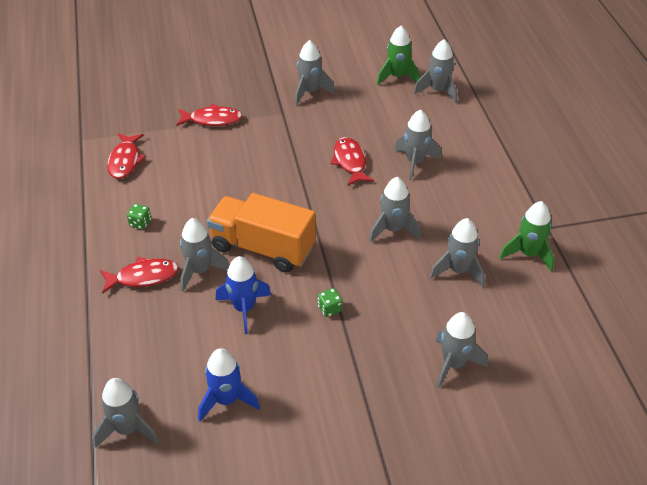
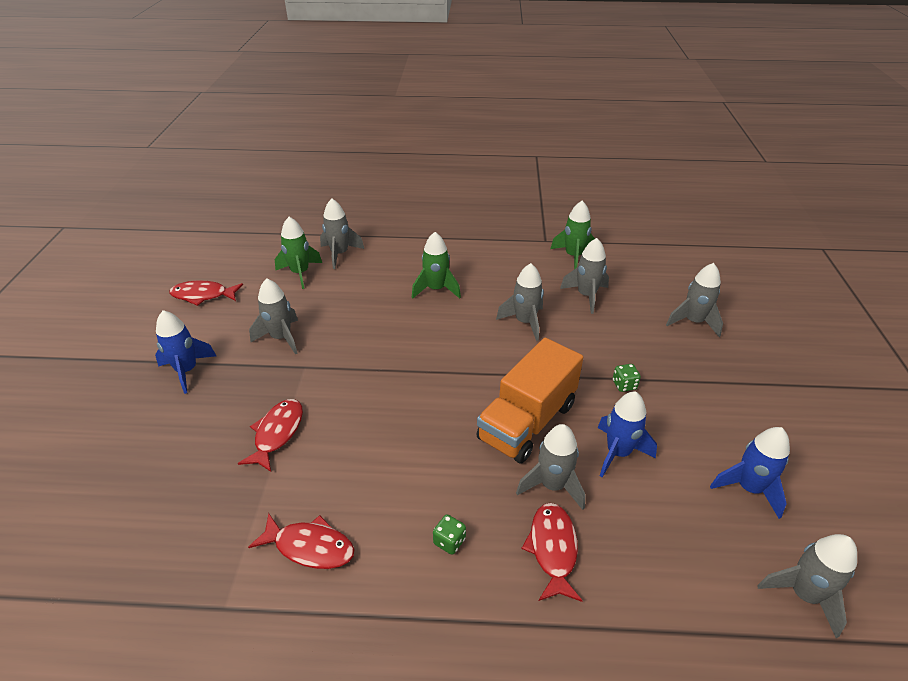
camera: 75 degrees left, 5 degrees down
red fish [331,137,374,185] -> red fish moved to [169,280,243,306]
grey rocket [394,109,441,180] -> green rocket [412,232,461,299]
none -> blue rocket [155,310,216,394]

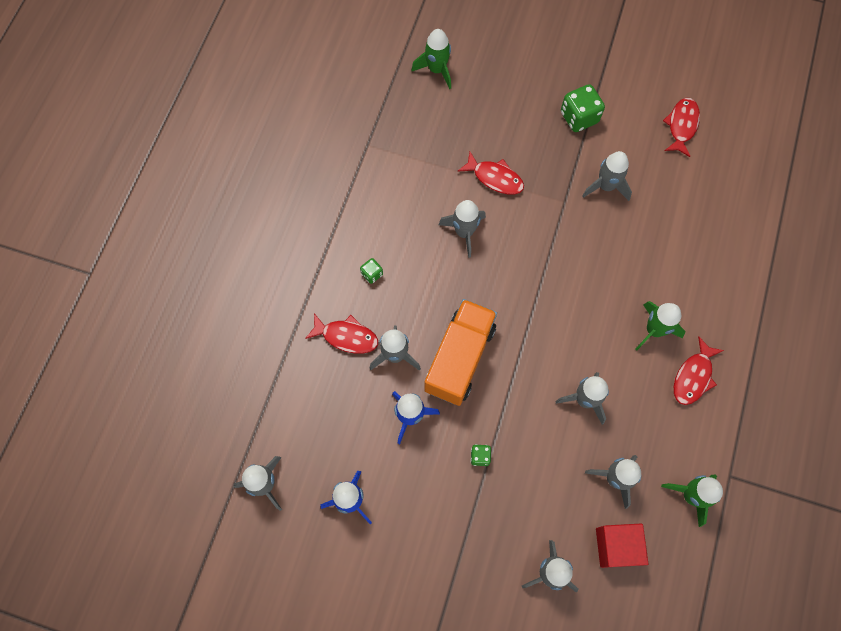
camera: 105 degrees right, 30 degrees up
blue rocket [155,310,216,394] -> green dice [561,84,605,132]
red fish [248,513,355,569] -> red fish moved to [674,336,724,405]
green rocket [275,217,322,289] -> green rocket moved to [412,29,451,89]
grey rocket [320,199,364,269] -> grey rocket moved to [439,200,486,258]
orange truck [476,338,583,464] -> orange truck turned 60 degrees clockwise [424,299,497,406]
none -> red cube [596,523,648,568]

